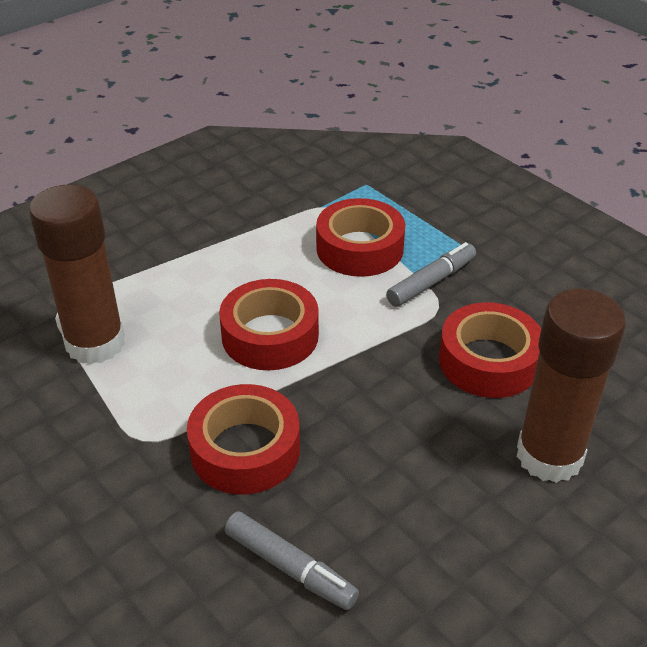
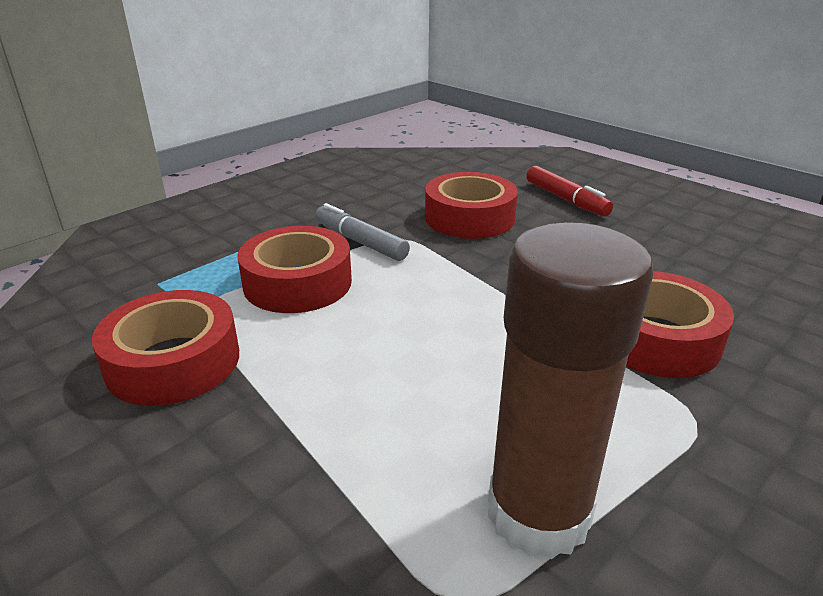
camera: 95 degrees left, 10 degrees down
red tape [219,279,319,370] -> red tape moved to [92,290,239,406]
grey marker [225,511,359,610] -> none
brown glue stick [517,289,626,483] -> red marker [526,166,613,216]

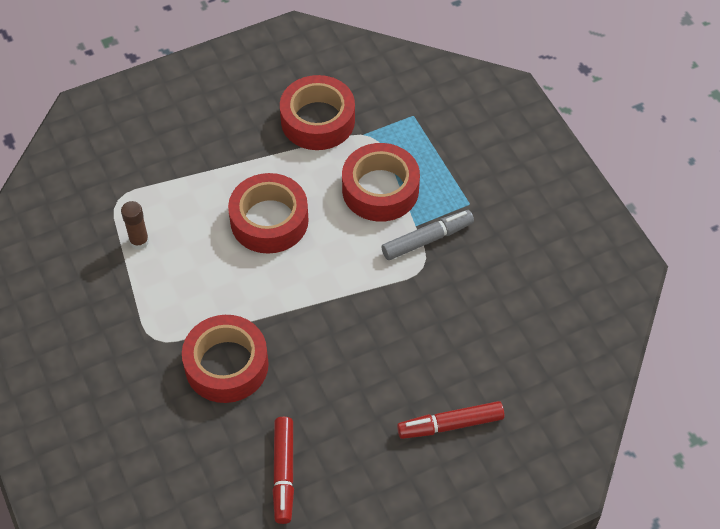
camera: 110 degrees right, 25 degrees up
red tape [425,172,518,239] -> red tape moved to [228,173,309,254]
brown glue stick [488,222,653,559] -> brown glue stick [121,201,149,250], size x0.41
none -> red marker [272,417,294,524]

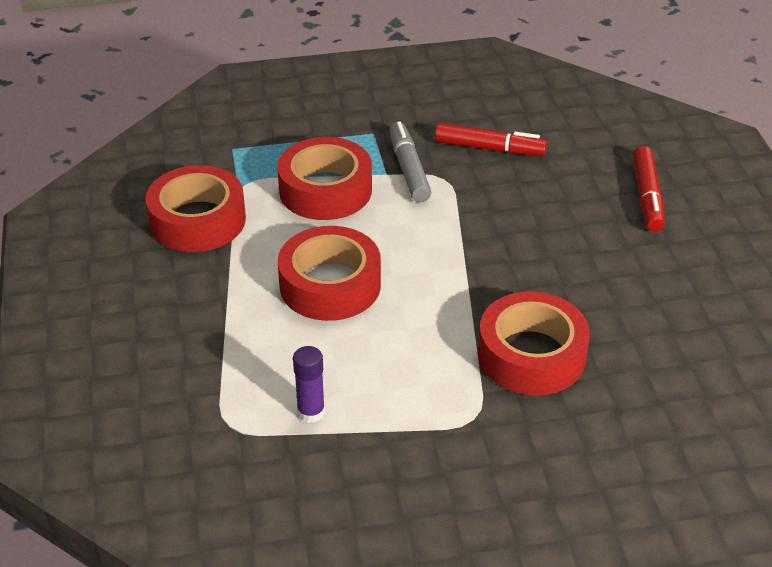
camera: 75 degrees left, 15 degrees down
brown glue stick [121,201,149,250] -> purple glue stick [293,346,325,423]
red marker [272,417,294,524] -> red marker moved to [435,123,547,156]

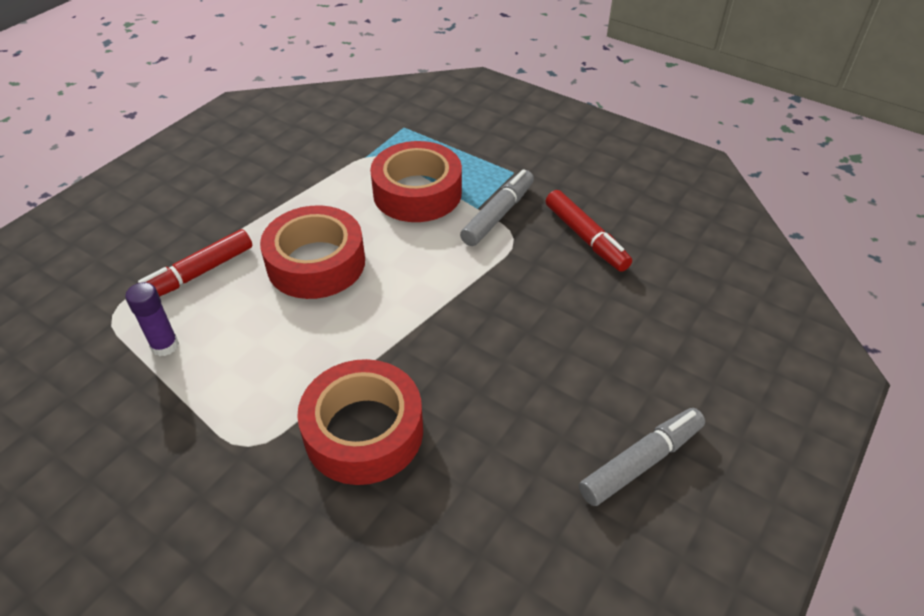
camera: 45 degrees right, 5 degrees up
red tape [145,165,246,252] -> none
red marker [633,146,665,232] -> red marker moved to [138,229,252,297]
none -> grey marker [579,408,705,506]

